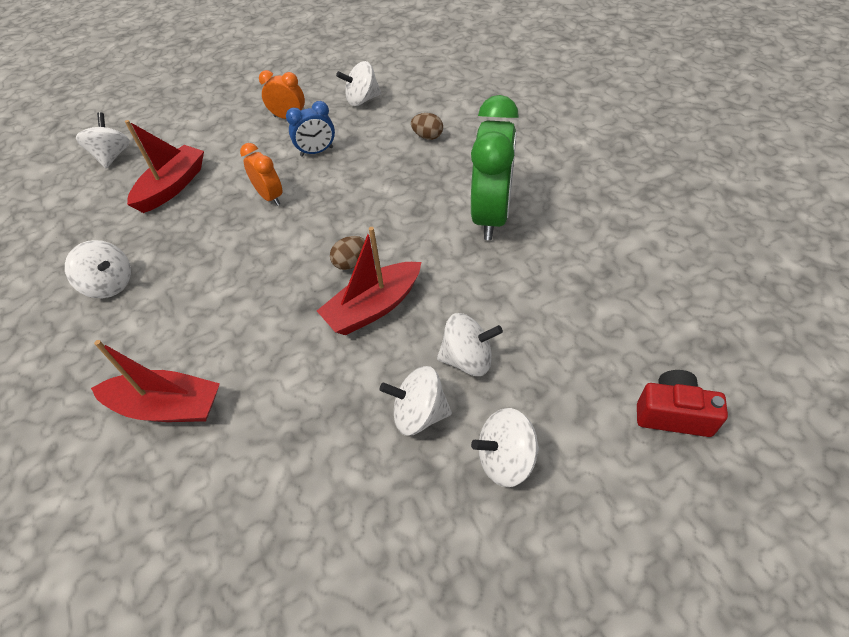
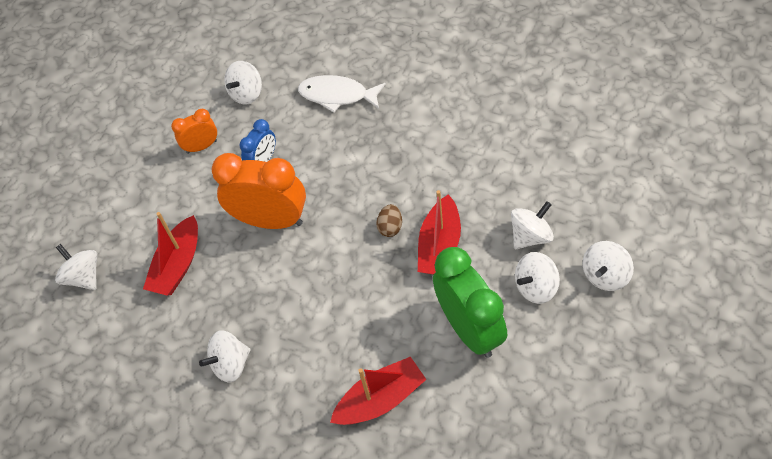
camera: 35 degrees left, 5 degrees up
white spinning top [65,240,131,298] -> white spinning top turned 150 degrees clockwise [199,330,251,382]
red boat [125,120,204,213] -> red boat turned 150 degrees counterclockwise [143,212,198,296]
orange clock [240,143,283,206] -> orange clock [211,153,306,229], size x1.92
brown egg [411,113,443,140] -> white fish [298,75,386,113]
green clock [471,95,519,240] -> green clock moved to [433,247,507,358]
red camera [637,370,728,437] -> none

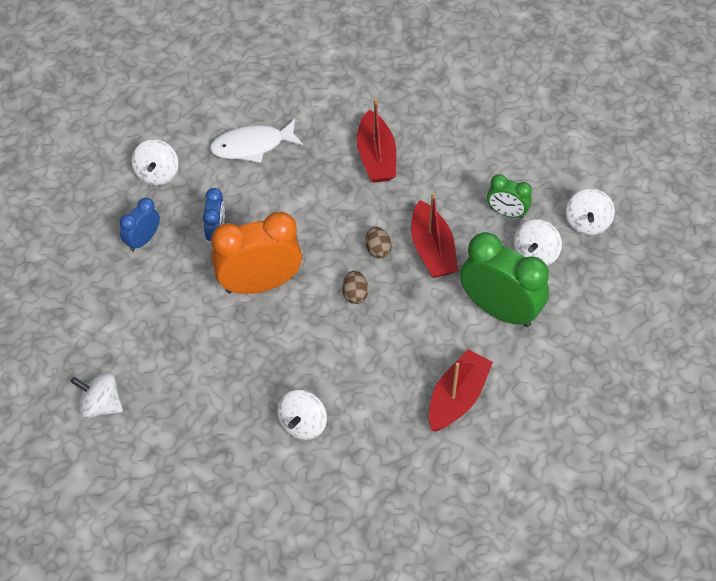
camera: 35 degrees left, 0 degrees up
red boat [143,212,198,296] -> red boat moved to [357,98,396,183]
orange clock [171,109,217,154] -> blue clock [120,198,160,251]
white spinning top [511,201,554,249] -> green clock [487,174,532,219]
none -> brown egg [342,271,368,304]

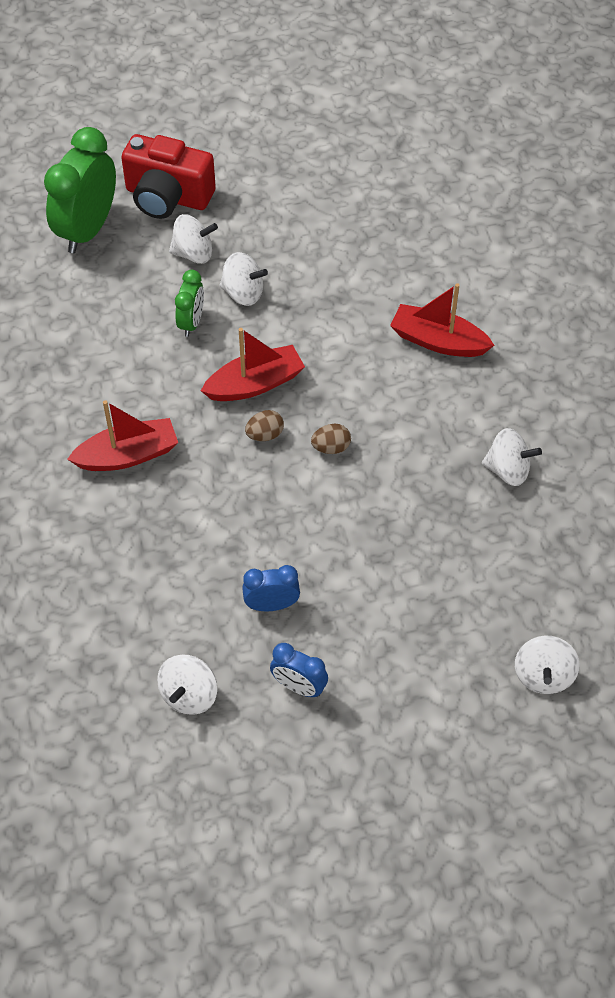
camera: 100 degrees left, 0 degrees up
white spinning top [131,139,179,186] -> white spinning top turned 120 degrees clockwise [157,655,217,715]
white fish [210,119,303,163] -> none
orange clock [211,212,302,294] -> none
green clock [460,232,549,327] -> green clock moved to [44,127,116,253]
none -> red camera [121,134,216,219]

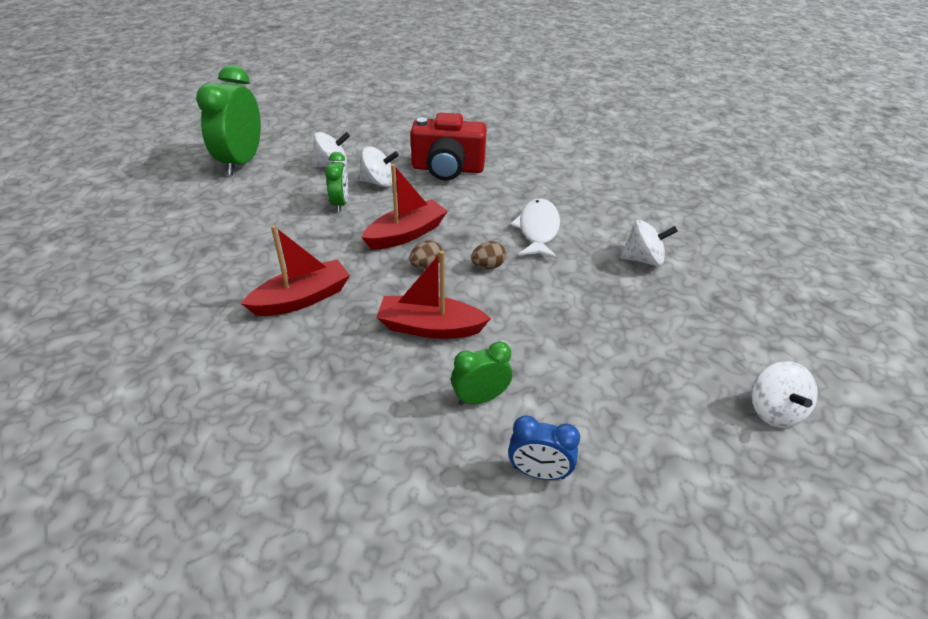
camera: 15 degrees left, 15 degrees down
red camera [121,134,216,219] -> red camera moved to [410,113,487,180]
white spinning top [157,655,217,715] -> none
blue clock [242,565,300,611] -> green clock [451,341,512,406]
red boat [390,283,494,357] -> red boat moved to [376,251,491,339]
none -> white fish [510,198,560,259]

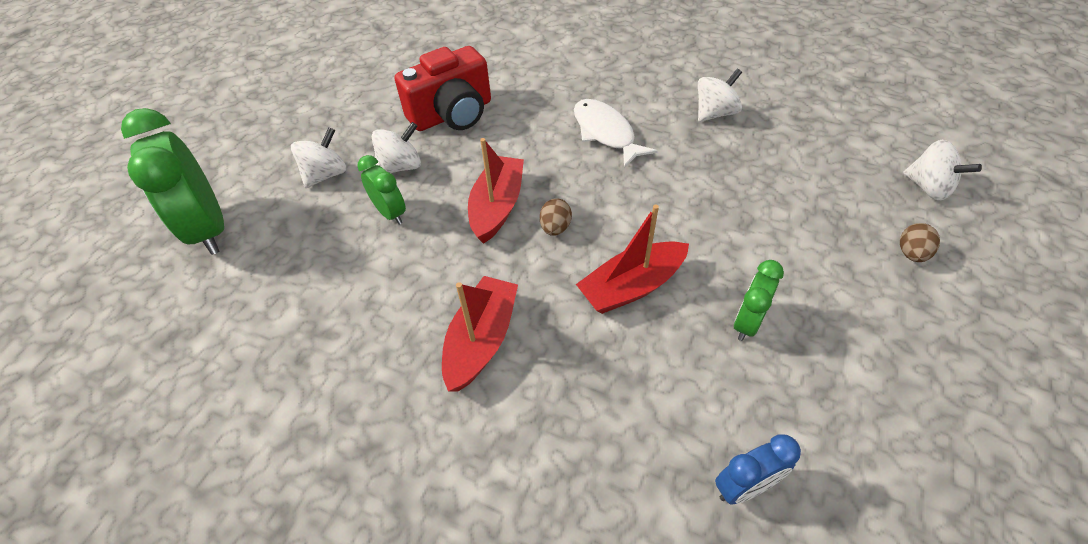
camera: 35 degrees left, 10 degrees up
brown egg [471,241,506,269] -> brown egg moved to [900,223,940,262]
blue clock [508,416,580,480] -> blue clock moved to [715,434,801,505]

